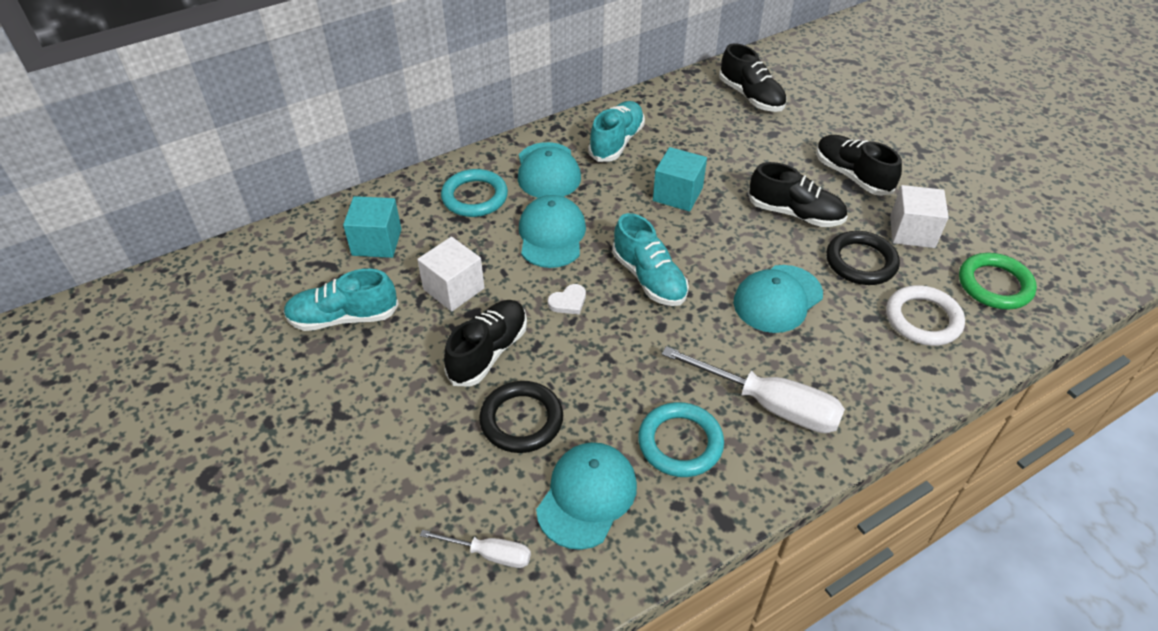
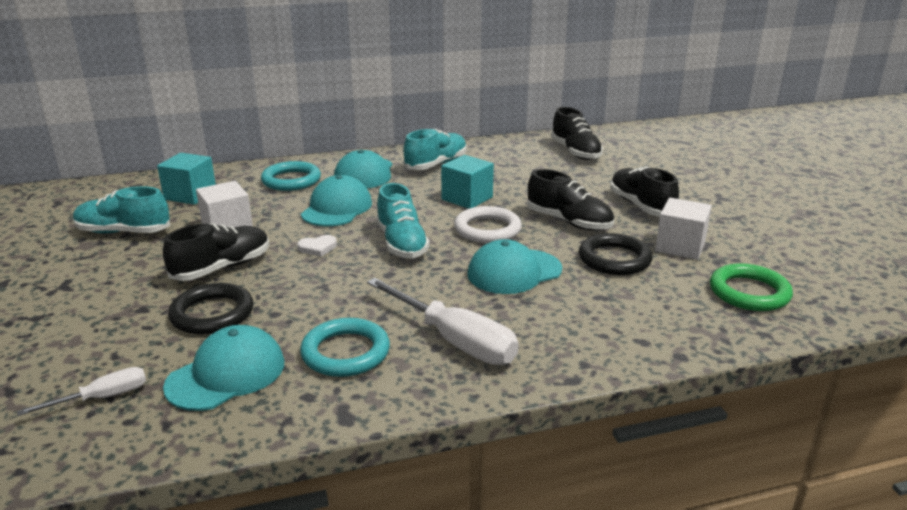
camera: 15 degrees right, 20 degrees down
white screwdriver [420,530,531,568] -> white screwdriver turned 60 degrees counterclockwise [17,367,146,416]
white ring [886,285,965,346] -> white ring moved to [454,206,522,243]

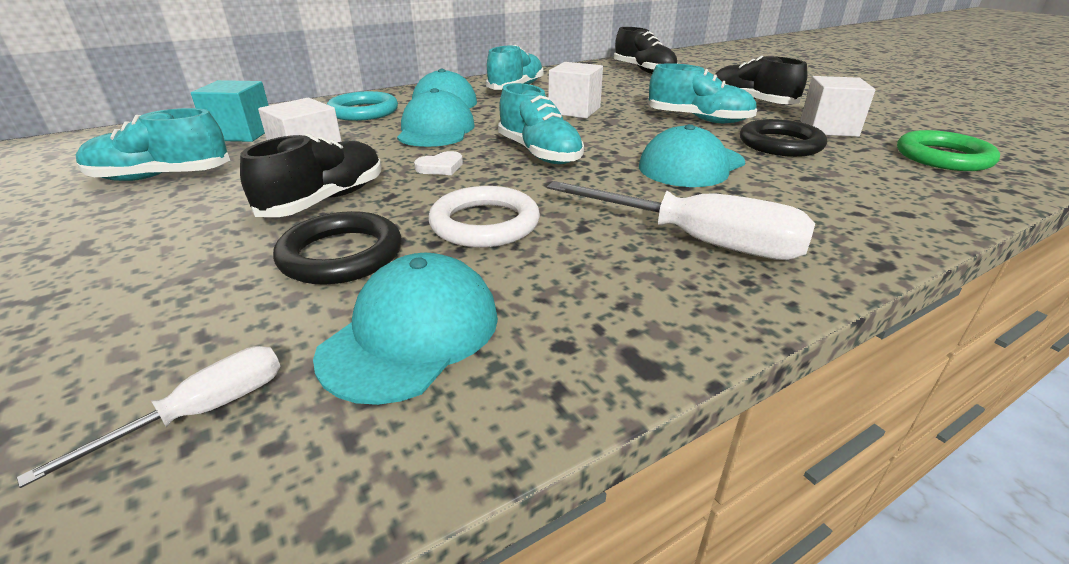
camera: 15 degrees left, 5 degrees up
turquoise ring [300,318,390,377] -> none
turquoise cube [441,155,494,209] -> white cube [548,62,603,118]
white ring [454,206,522,243] -> white ring moved to [428,186,540,248]
black shoe [527,169,614,231] -> turquoise shoe [647,63,757,123]

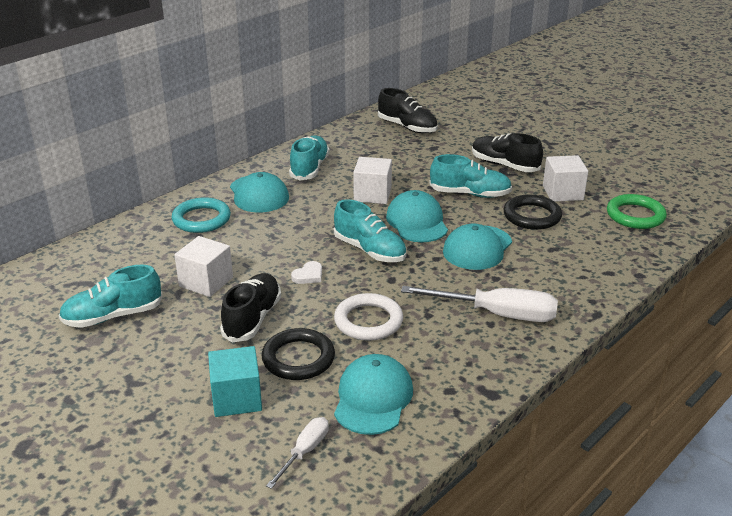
camera: 15 degrees left, 0 degrees up
turquoise cube [191,80,269,142] -> turquoise cube moved to [208,346,262,417]
turquoise cap [397,88,475,147] -> turquoise cap moved to [386,190,448,242]

